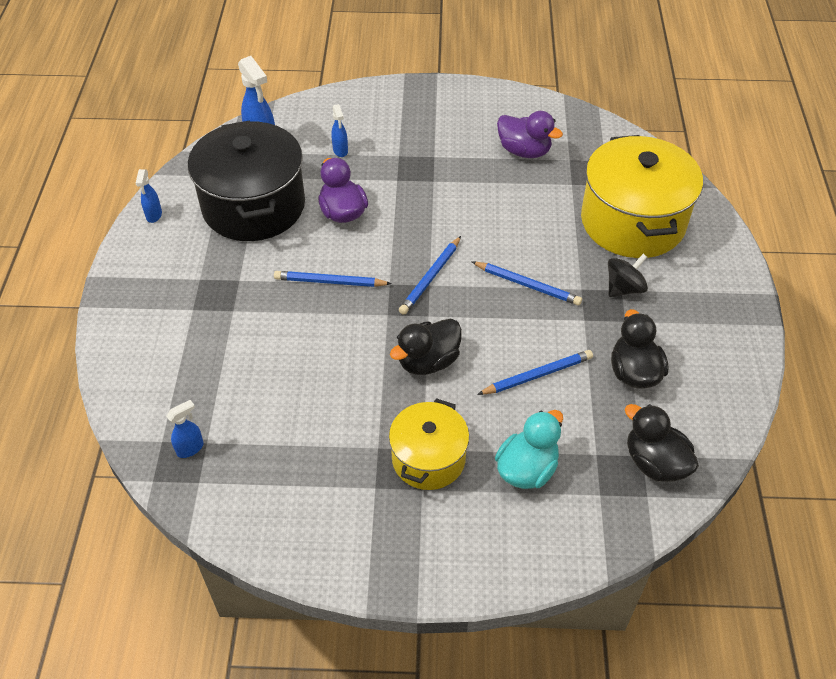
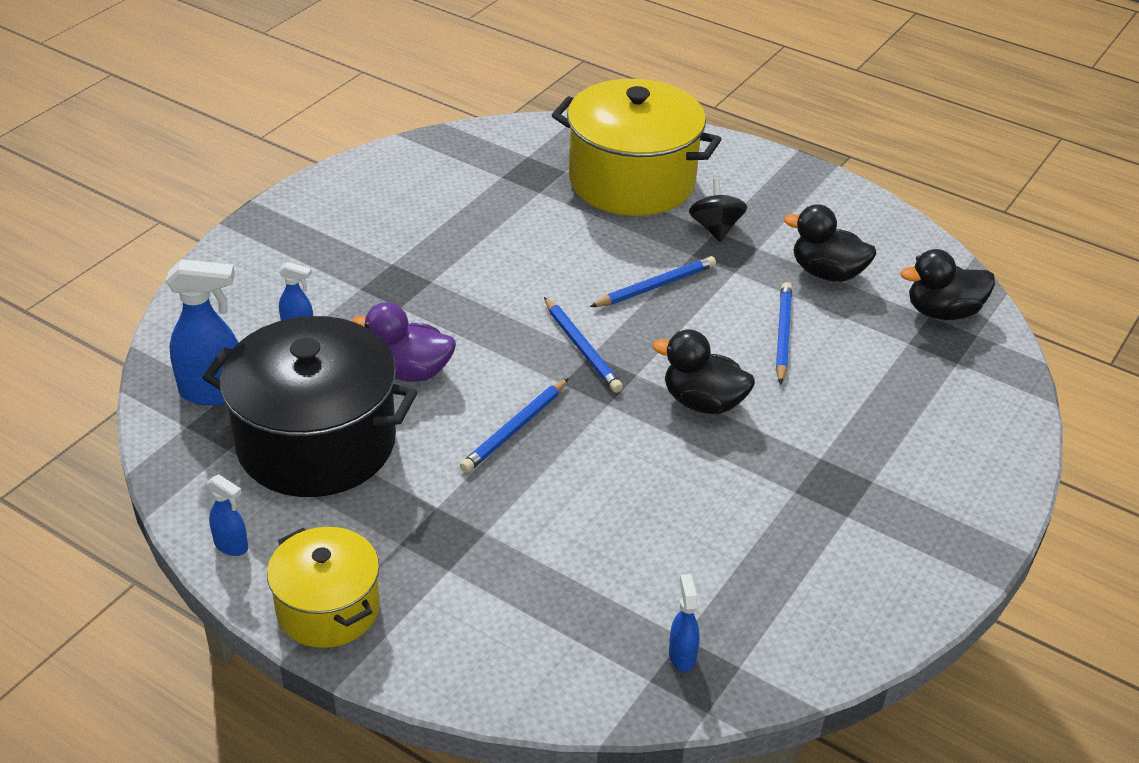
camera: 60 degrees left, 10 degrees down
yellow pot [389,398,469,490] -> yellow pot moved to [267,527,380,648]
black duck [390,319,462,375] -> black duck turned 120 degrees clockwise [652,329,755,414]
turquoise duck [495,410,563,489] -> none
purple duck [497,111,563,158] -> none

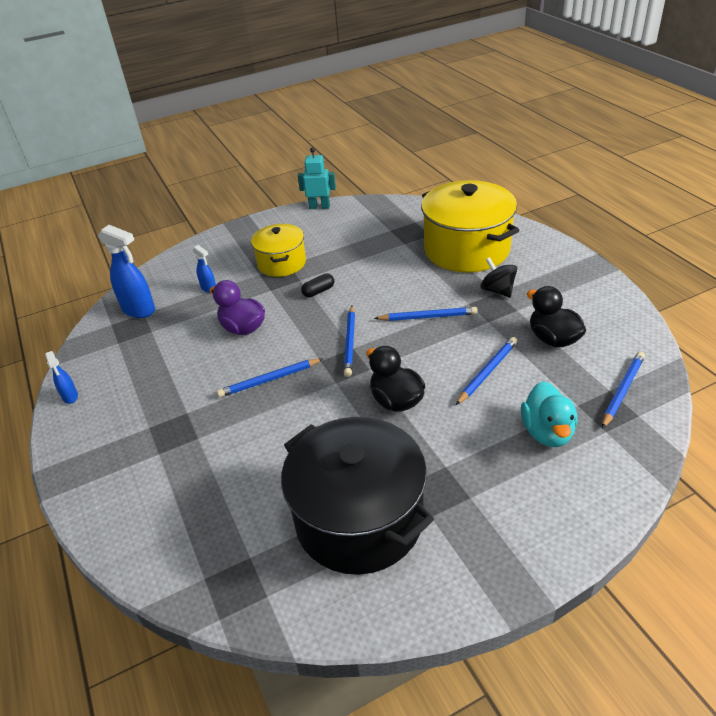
camera: 35 degrees right, 0 degrees up
black pot [202,316,417,497] -> black pot moved to [281,417,434,575]
yellow pot [267,527,380,648] -> yellow pot moved to [251,224,306,277]
blue spray bottle [669,574,700,672] -> none
black spinning top [689,178,747,242] -> black spinning top turned 60 degrees counterclockwise [480,257,517,298]
black duck [901,249,995,320] -> blue pencil [602,352,645,429]
none -> turquoise robot [298,148,336,209]
none -> black capsule [301,274,334,297]
none -> turquoise duck [521,381,577,447]

